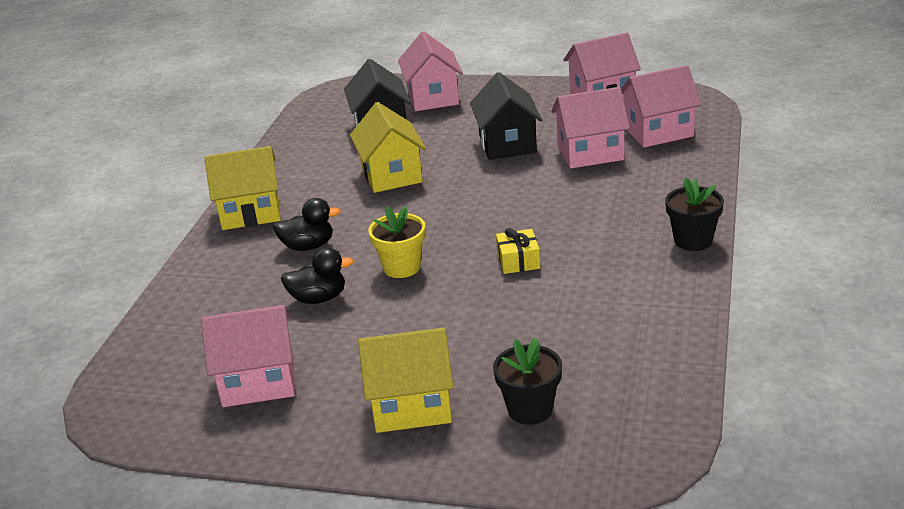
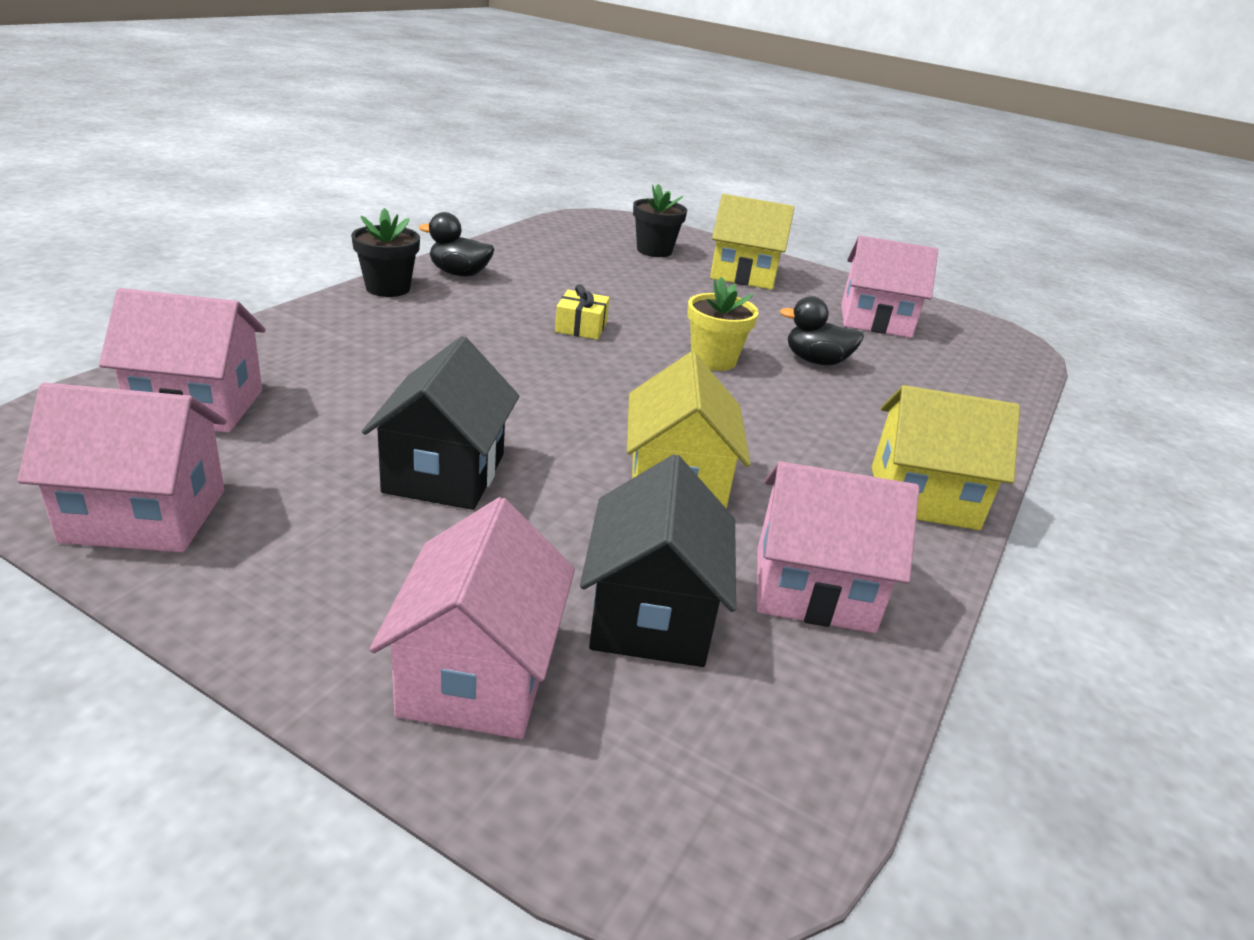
camera: 170 degrees left, 0 degrees up
black duck [273,198,341,251] -> black duck moved to [419,212,494,276]
pink house [551,87,630,169] -> pink house moved to [757,461,920,633]

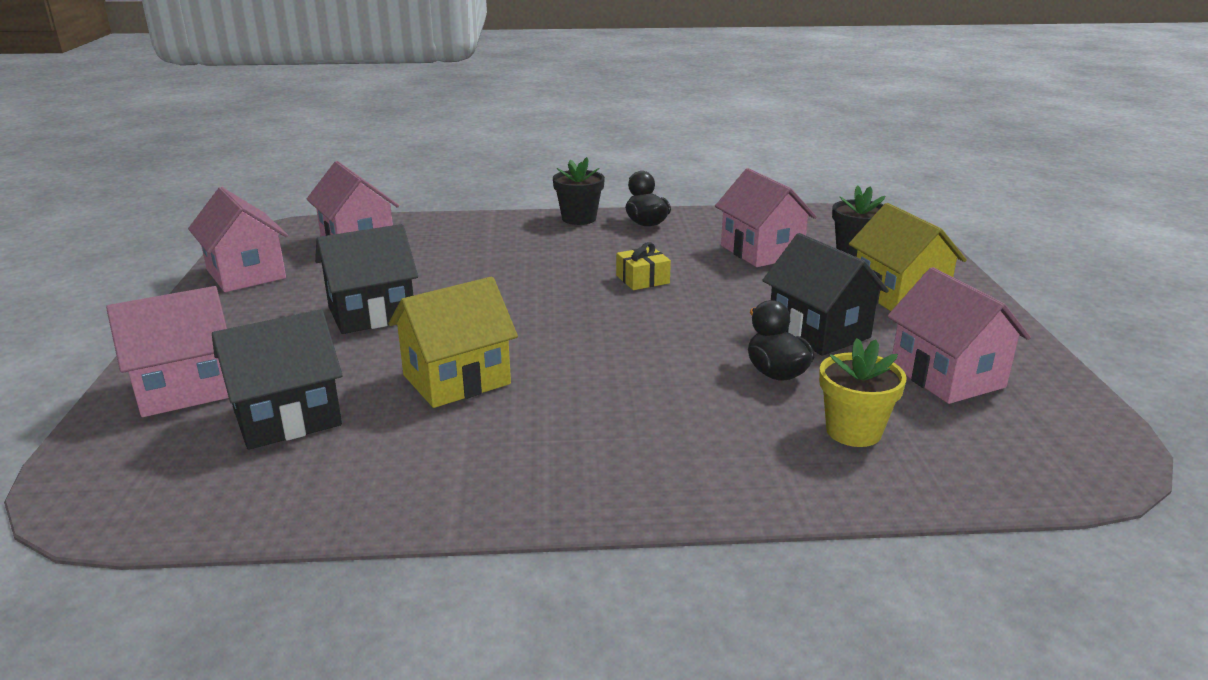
camera: 60 degrees right, 5 degrees down
yellow flower pot [687,277,759,371] -> yellow flower pot moved to [819,338,907,447]
pink house [757,461,920,633] -> pink house moved to [715,168,817,267]
yellow house [872,385,1020,530] -> none
none -> black house [762,233,889,356]

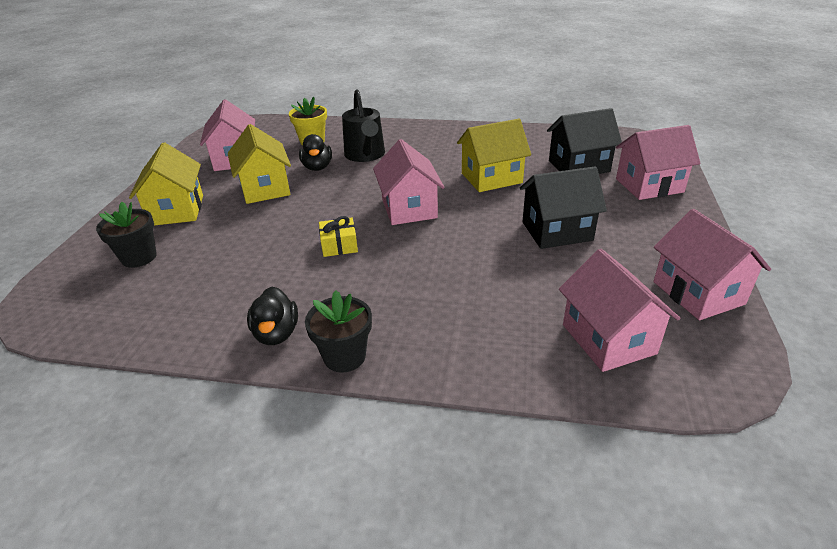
camera: 165 degrees left, 10 degrees up
pink house [715,168,817,267] -> pink house moved to [373,139,445,225]
black house [762,233,889,356] -> yellow house [228,124,291,204]
none -> black watering can [342,89,385,162]

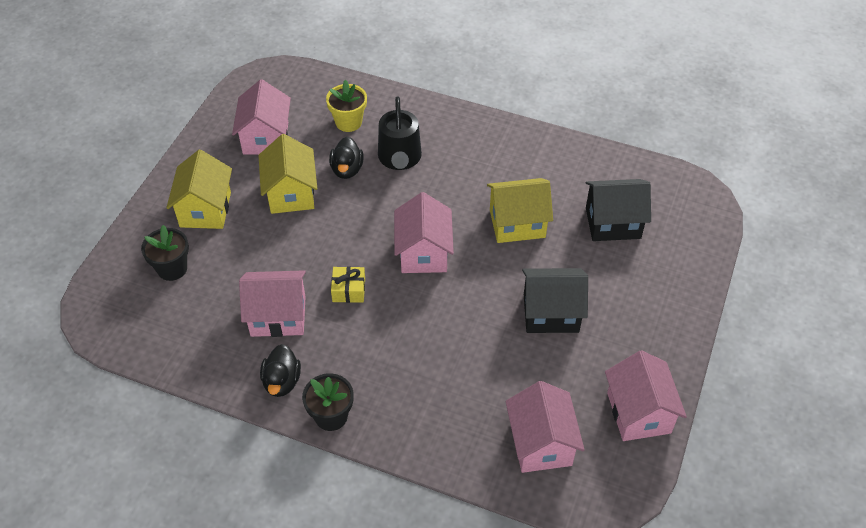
camera: 10 degrees right, 15 degrees up
pink house [616,125,701,200] -> pink house moved to [239,270,306,337]

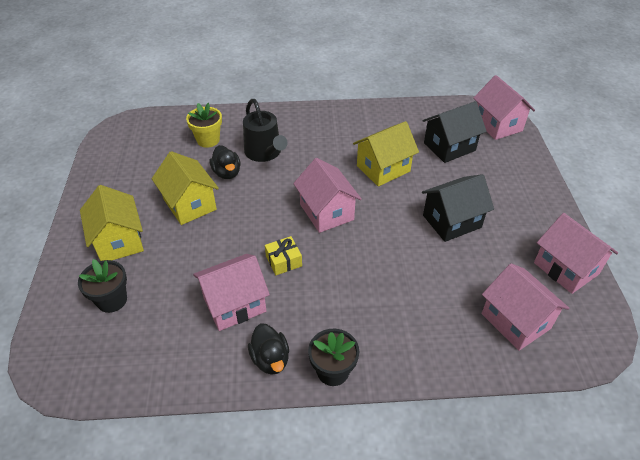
camera: 25 degrees left, 5 degrees down
pink house [232,79,291,155] -> pink house moved to [473,75,535,140]

